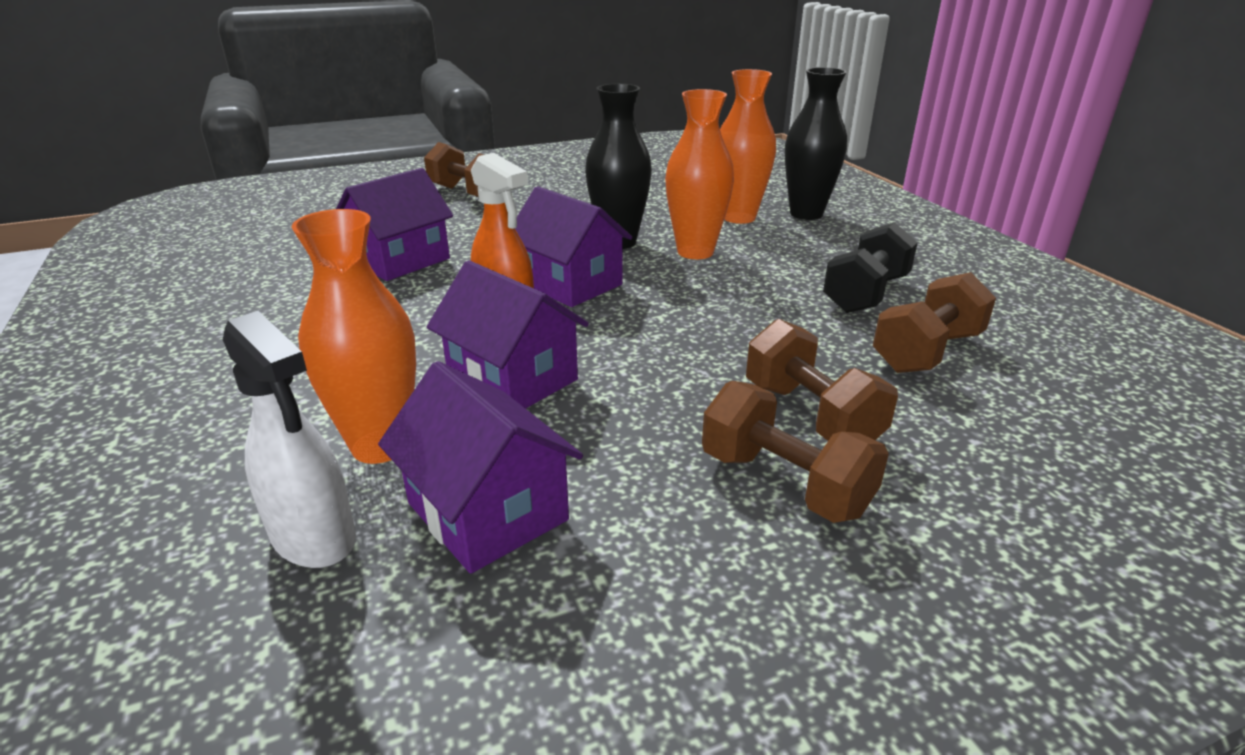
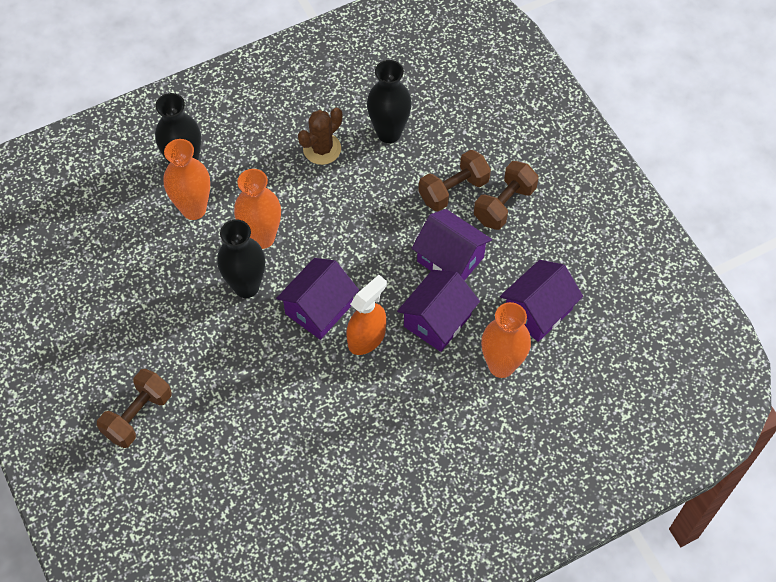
camera: 95 degrees left, 30 degrees up
white spray bottle [223,311,356,568] -> none
purple house [336,168,453,281] -> purple house moved to [412,209,492,281]
black dumbbell [823,222,918,313] -> brown cactus [298,108,342,165]
brown dumbbell [873,272,996,373] -> black vase [367,60,412,143]

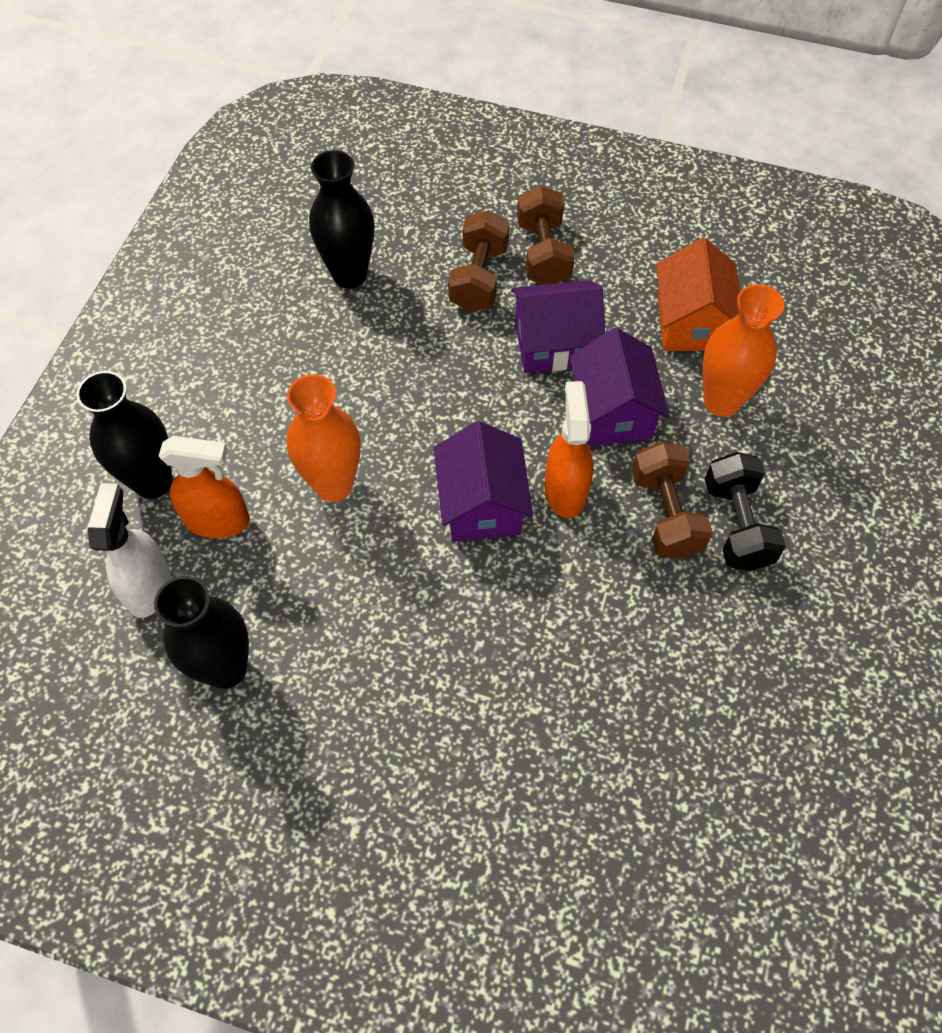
camera: 45 degrees left, 0 degrees up
brown dumbbell [97,369,171,448] -> brown dumbbell moved to [632,442,713,559]
orange vase [163,139,210,220] -> orange spray bottle [158,436,250,538]
black vase [217,220,265,298] -> black vase moved to [154,576,249,689]
brown cactus [298,108,342,165] -> none
purple house [500,260,583,342] -> orange house [656,238,740,351]
none -> white spray bottle [88,483,171,618]
none -> black dumbbell [705,452,786,571]

